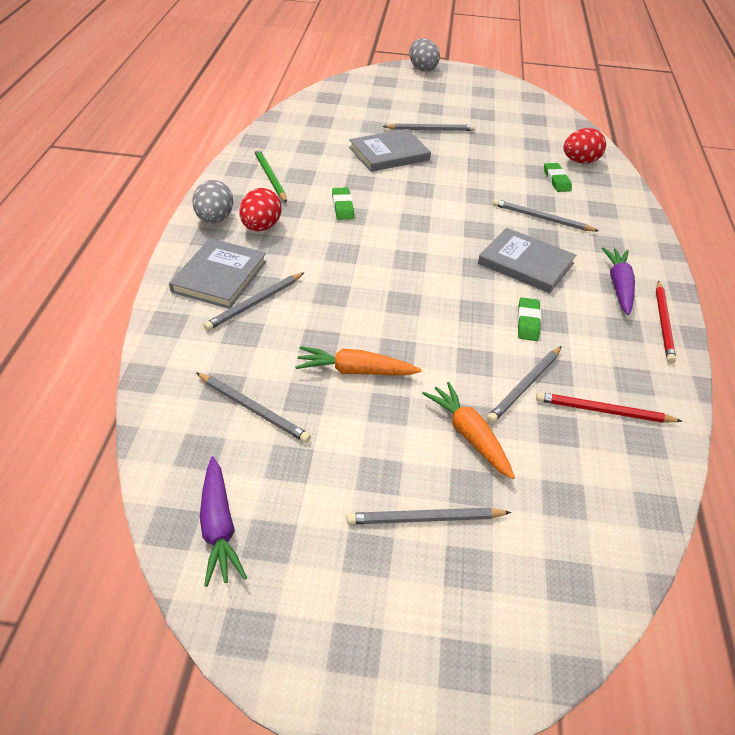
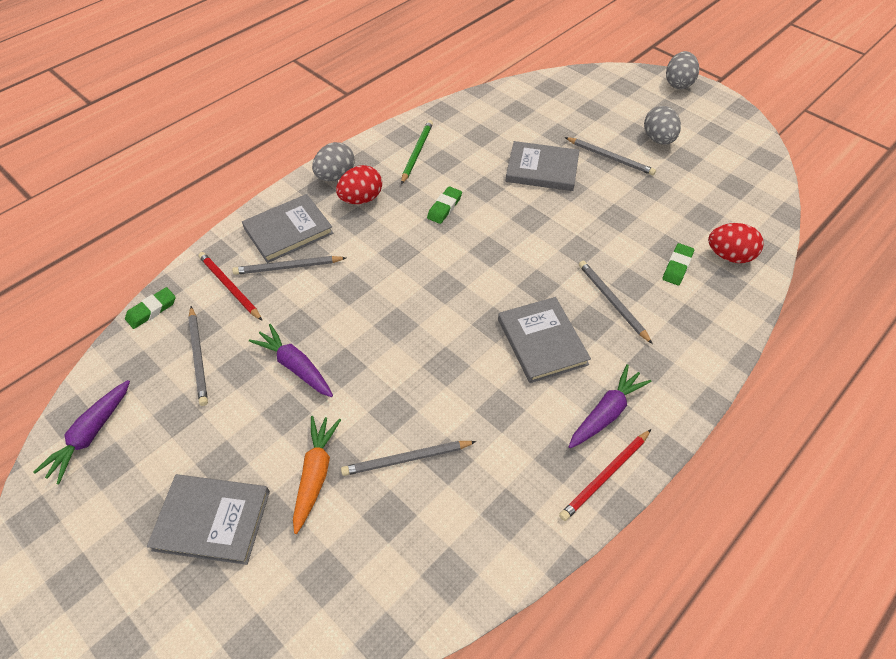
camera: 40 degrees right, 10 degrees up
orange carrot [295,346,422,375] -> purple carrot [249,324,333,397]
grey pencil [346,507,511,524] -> grey book [147,474,270,565]
green eraser [517,298,541,341] -> green eraser moved to [125,287,176,329]
red pencil [536,392,682,423] -> red pencil moved to [198,252,262,321]
none -> grey egg [644,106,681,145]

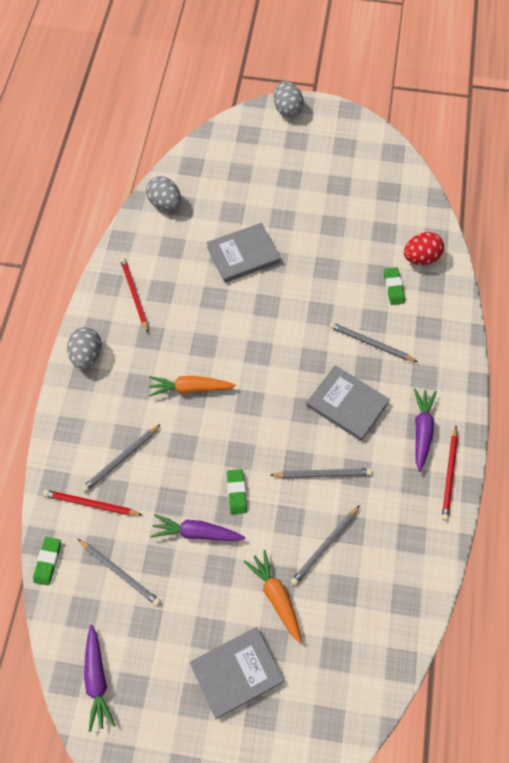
camera: 35 degrees left, 10 degrees up
grey book [242,194,333,263] -> none
red egg [336,165,382,204] -> none
green pencil [401,120,433,184] -> red pencil [120,257,148,333]
green eraser [427,186,462,224] -> green eraser moved to [227,469,247,514]
grey pencil [565,137,656,175] -> grey pencil moved to [270,468,372,478]
grey egg [644,106,681,145] -> grey egg moved to [146,176,181,210]
none -> orange carrot [149,376,236,397]

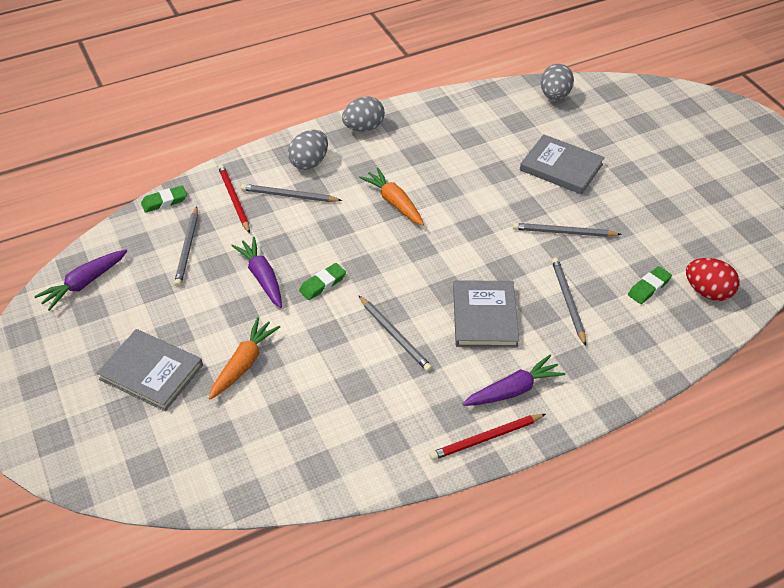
camera: 55 degrees right, 15 degrees down
red pencil [120,257,148,333] -> none
grey egg [274,81,304,118] -> grey egg moved to [288,130,328,170]
grey pencil [290,505,360,586] -> grey pencil moved to [513,223,622,237]

